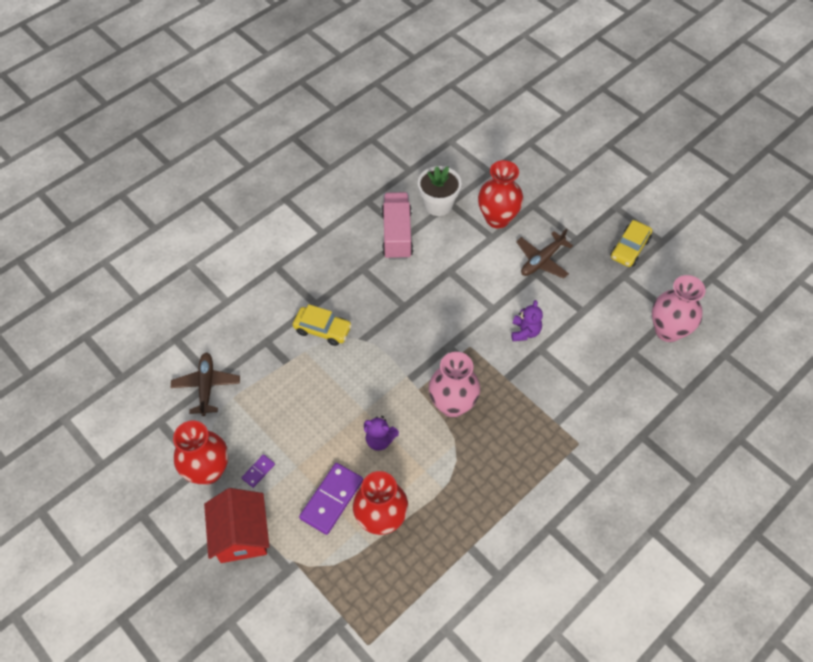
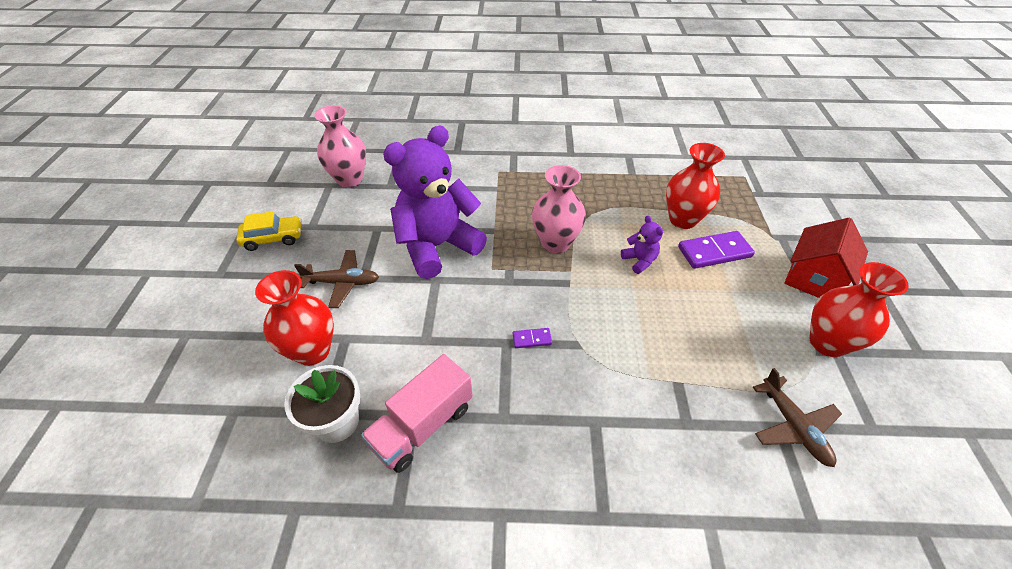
camera: 135 degrees left, 10 degrees down
brown plane [171,352,240,416] -> brown plane turned 60 degrees counterclockwise [753,368,842,467]
purple domino [242,454,275,488] -> purple domino moved to [513,328,552,348]
yellow car [293,304,352,346] -> none
purple teddy bear [511,300,543,341] -> purple teddy bear [383,126,487,279], size x2.47

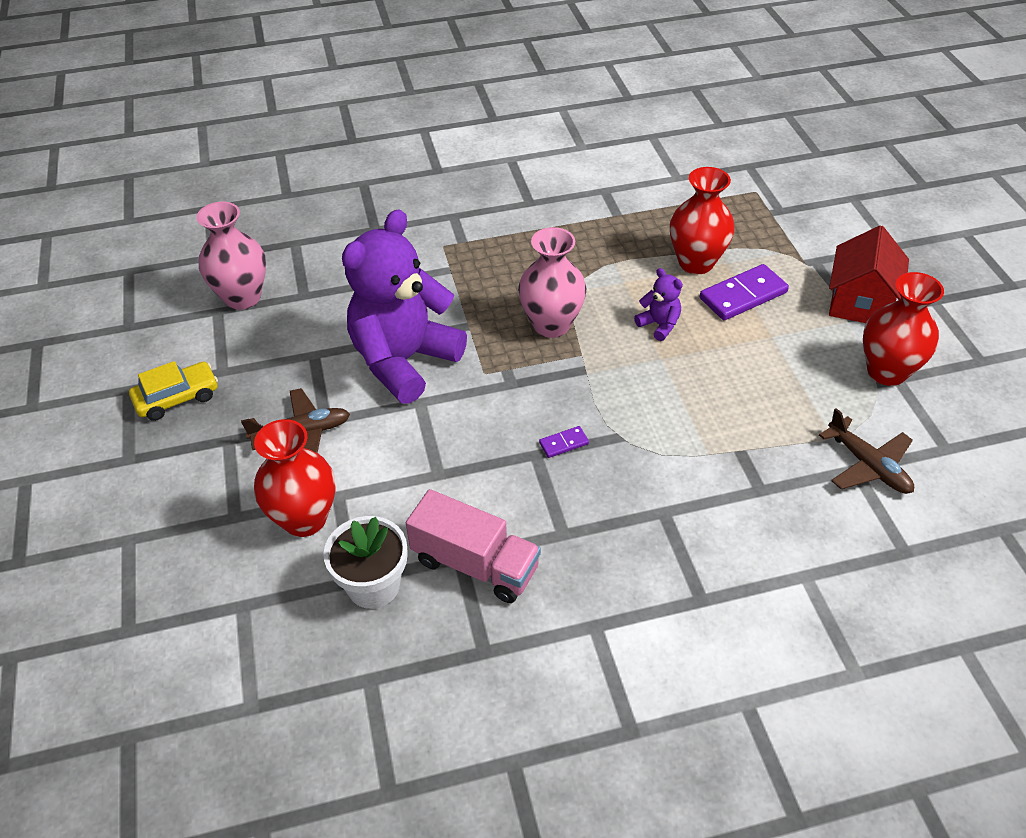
camera: 15 degrees left, 0 degrees up
pink truck [361,354,473,473] -> pink truck turned 90 degrees counterclockwise [406,489,541,603]

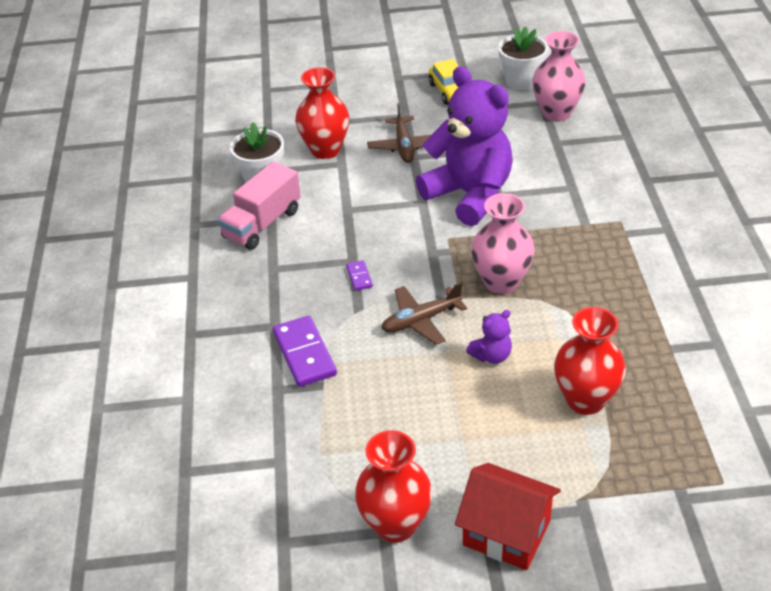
camera: 100 degrees right, 5 degrees down
purple domino [700,264,789,320] -> purple domino moved to [273,316,337,387]
brown plane [819,408,914,494] -> brown plane moved to [381,282,467,345]
none -> white flower pot [498,26,548,90]

